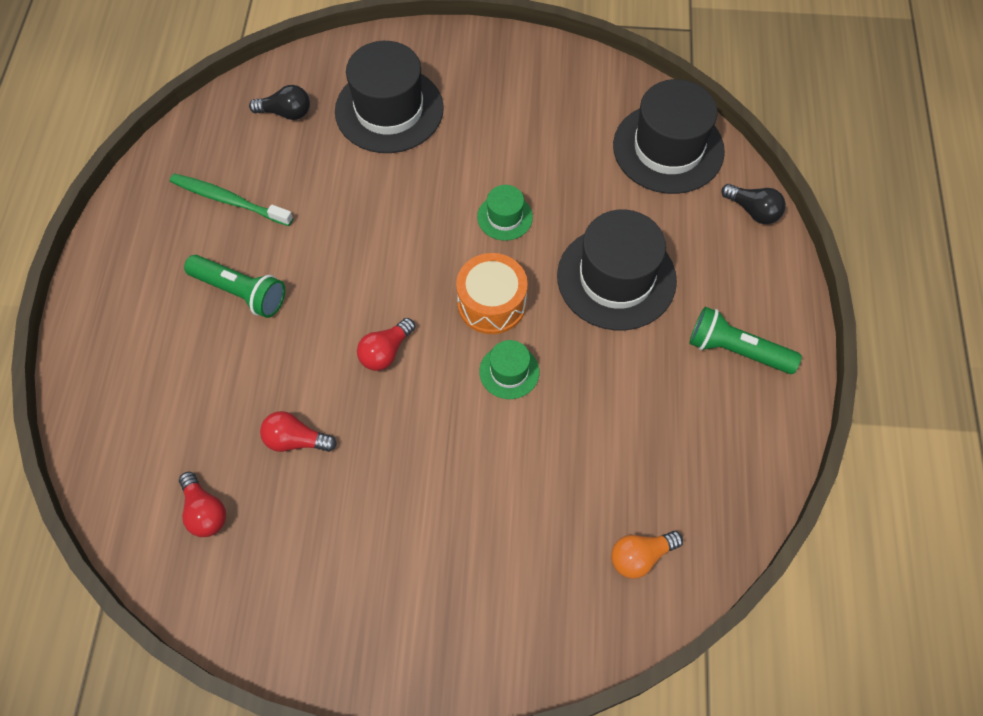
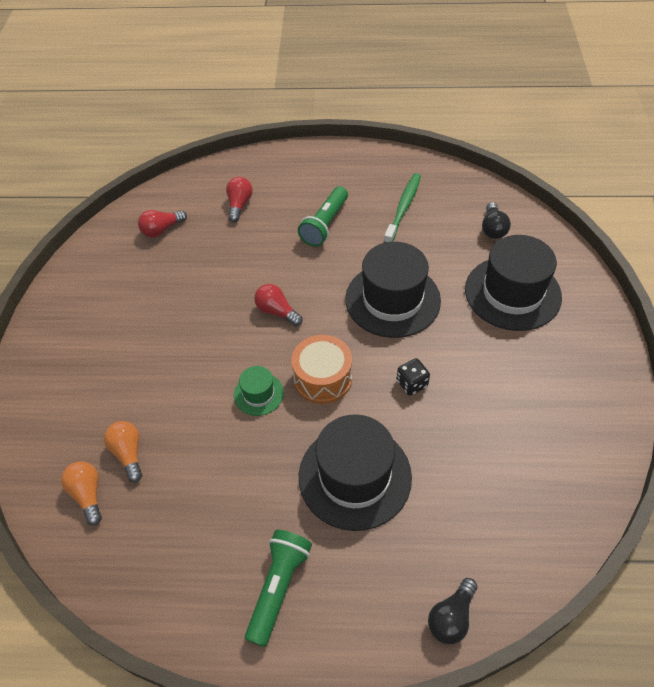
camera: 90 degrees right, 10 degrees down
red light bulb [260,411,337,452] -> red light bulb moved to [226,177,253,222]
green hat [477,185,533,241] -> black dice [397,358,430,395]
black hat [613,79,725,194] -> black hat moved to [345,242,441,338]
none -> orange light bulb [104,421,142,482]

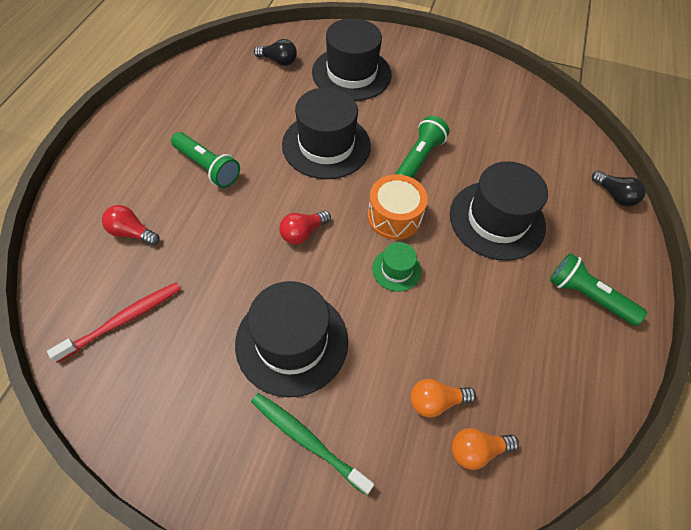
camera: 80 degrees left, 5 degrees up
red light bulb [138,210,187,238] -> red toothbrush [47,282,181,363]
green toothbrush [384,173,421,243] -> green toothbrush moved to [251,393,374,495]
black dice [397,358,430,395] -> green flashlight [395,116,450,178]
none -> black hat [235,281,348,397]

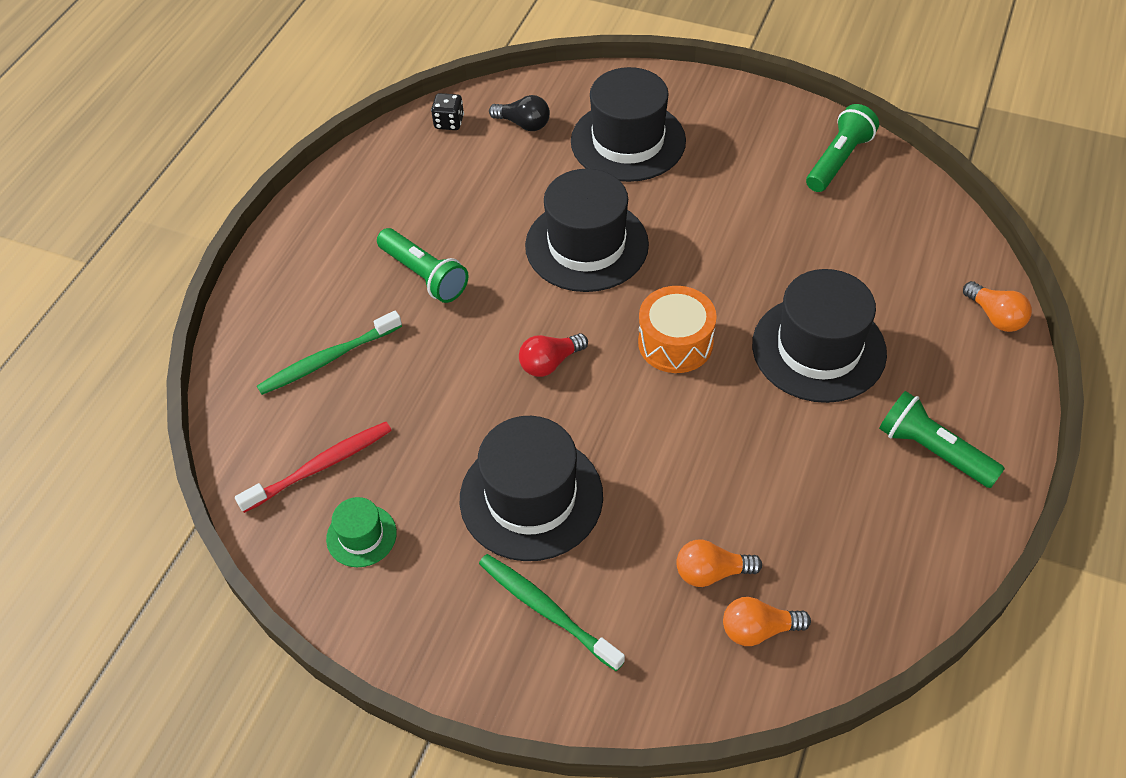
camera: 10 degrees right, 5 degrees down
red light bulb [102,205,160,246] -> green toothbrush [257,311,402,395]
green hat [372,242,421,292] -> green hat moved to [326,497,397,567]
green flashlight [395,116,450,178] -> green flashlight moved to [806,104,879,192]
black light bulb [592,171,646,207] -> orange light bulb [963,281,1032,332]
none -> black dice [431,93,464,130]

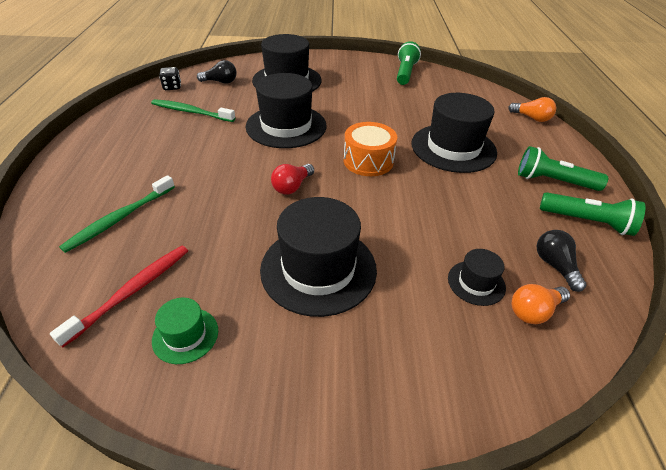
camera: 25 degrees left, 10 degrees down
green flashlight [377,228,469,303] -> green flashlight moved to [540,192,646,236]
green toothbrush [479,554,625,671] -> green toothbrush moved to [151,99,235,122]
orange light bulb [676,540,762,587] -> black hat [448,249,506,306]
none -> black light bulb [536,230,586,292]

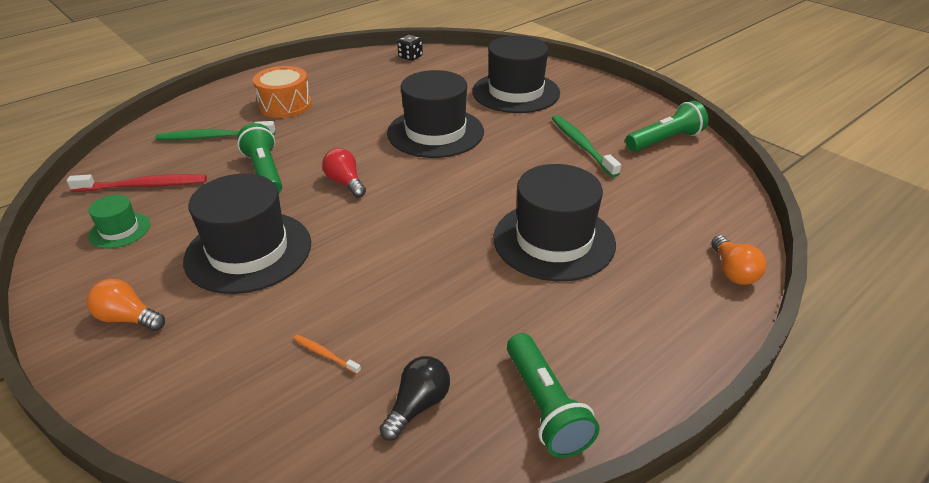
camera: 50 degrees right, 5 degrees down
green toothbrush [151,99,235,122] -> green toothbrush moved to [552,115,621,177]
black light bulb [197,60,236,84] -> none
red light bulb [271,164,314,195] -> red light bulb turned 60 degrees clockwise [322,148,366,198]
orange drum [344,122,397,176] -> orange drum moved to [253,66,312,118]
black hat [448,249,506,306] -> orange toothbrush [293,335,361,374]
orange light bulb [512,284,570,324] -> orange light bulb moved to [87,279,165,331]
green flashlight [518,146,608,191] -> green flashlight moved to [237,123,282,194]

